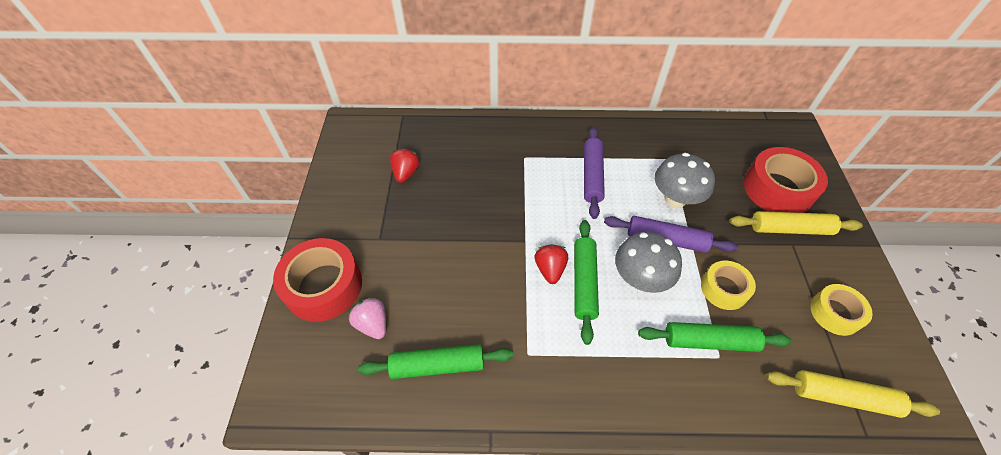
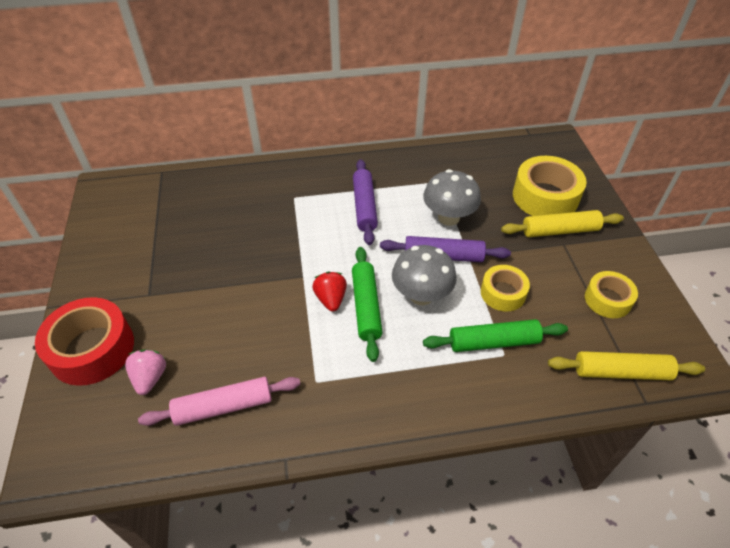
camera: 10 degrees left, 5 degrees down
pink strawberry [348,297,386,339] -> pink strawberry turned 45 degrees clockwise [125,349,166,395]
green rolling pin [358,344,513,379] -> pink rolling pin [138,377,300,426]
red strawberry [390,148,420,183] -> none
red tape [744,147,828,213] -> yellow tape [513,156,587,216]

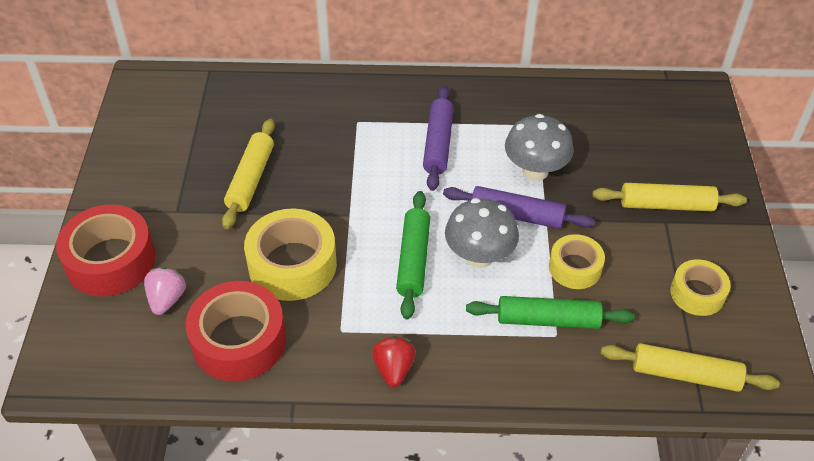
camera: 10 degrees right, 0 degrees up
pink rolling pin [138,377,300,426] -> red tape [186,281,286,382]
red strawberry [312,271,347,312] -> red strawberry moved to [372,336,416,387]
yellow tape [513,156,587,216] -> yellow tape moved to [244,208,337,301]
none -> yellow rolling pin [222,119,275,229]

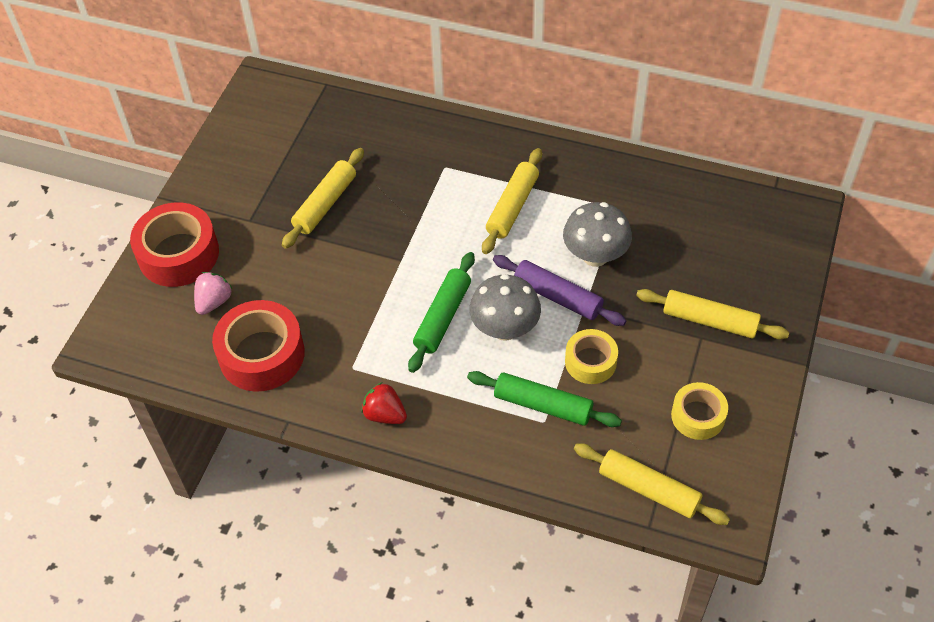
camera: 20 degrees right, 5 degrees up
yellow tape [244,208,337,301] -> none
red strawberry [372,336,416,387] -> red strawberry turned 75 degrees counterclockwise [361,382,407,424]
purple rolling pin [423,86,454,191] -> yellow rolling pin [482,148,542,254]

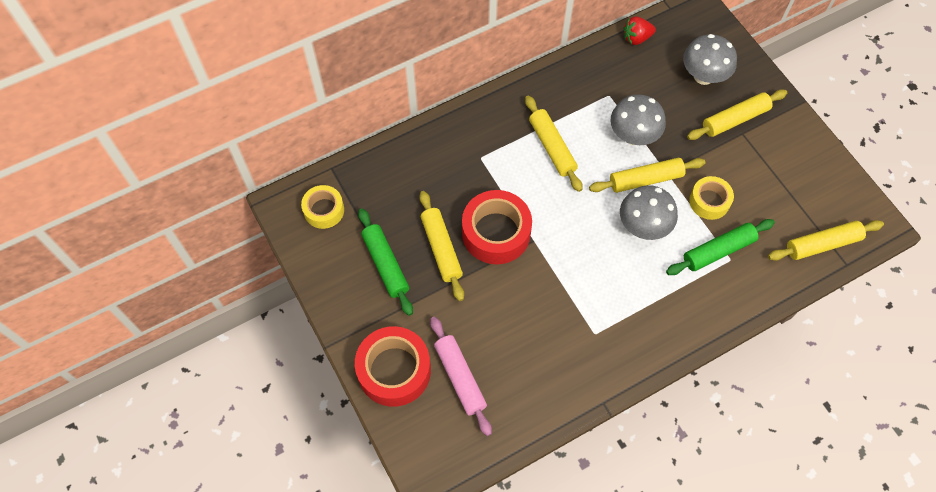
camera: 50 degrees left, 10 degrees up
pink strawberry [194,272,232,315] -> pink rolling pin [430,317,492,436]
red tape [212,300,305,392] -> red tape moved to [462,190,532,264]
red strawberry [361,382,407,424] -> red strawberry moved to [623,16,656,45]
green rolling pin [408,252,475,373] -> green rolling pin moved to [358,208,413,316]
purple rolling pin [493,255,626,326] -> yellow rolling pin [589,158,705,193]
yellow tape [671,382,728,440] -> yellow tape moved to [301,185,344,229]
none -> grey mushroom [683,34,737,85]

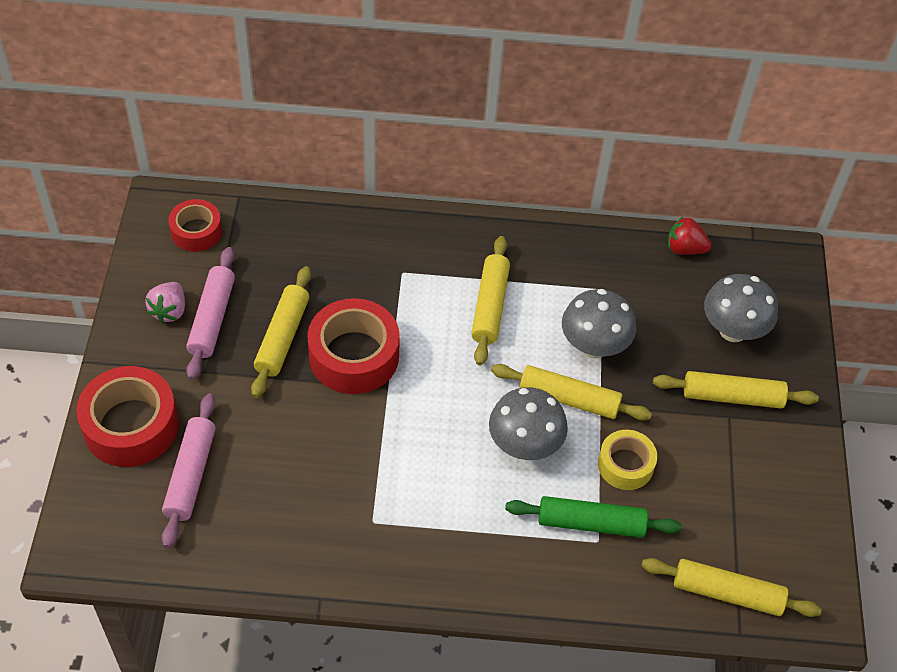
camera: 30 degrees right, 10 degrees down
yellow tape [301,185,344,229] -> red tape [168,199,222,252]
green rolling pin [358,208,413,316] -> pink rolling pin [186,247,235,380]
none -> pink strawberry [145,282,185,323]

